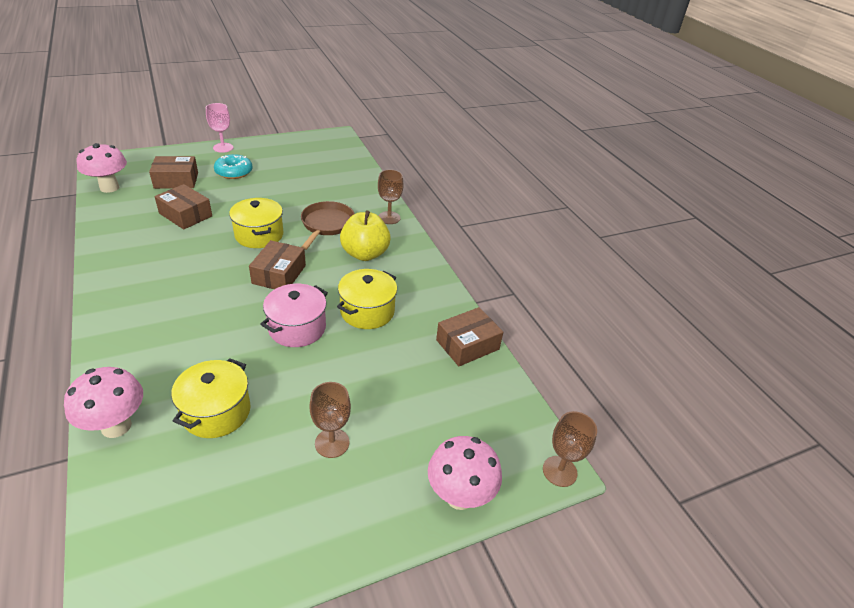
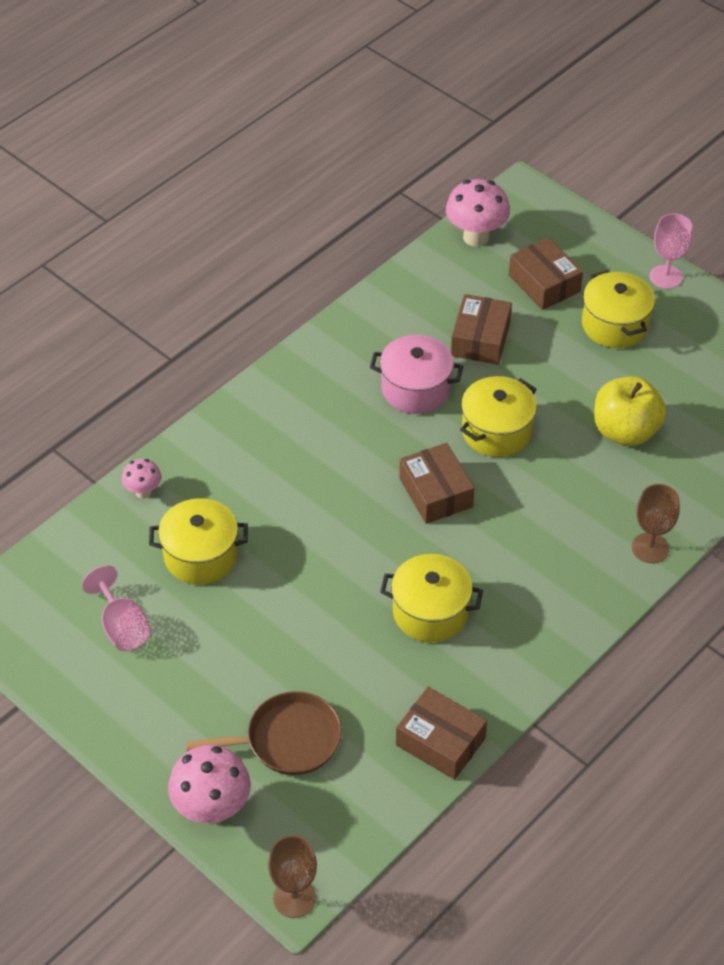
camera: 70 degrees right, 10 degrees up
pink mushroom [64,367,143,438] -> pink mushroom [122,459,161,499], size x0.55
turquoise donut [214,154,253,179] -> yellow pot [582,270,655,348]
brown box [249,240,306,289] -> brown box turned 75 degrees clockwise [399,443,475,524]
pink pot [260,284,328,347] -> pink pot moved to [370,335,463,414]
brown pan [301,201,355,250] -> brown pan moved to [185,691,342,775]
brown goblet [309,382,351,458] -> none
yellow apple [340,210,391,261] -> yellow apple moved to [594,376,666,446]
none -> pink goblet [82,565,151,651]

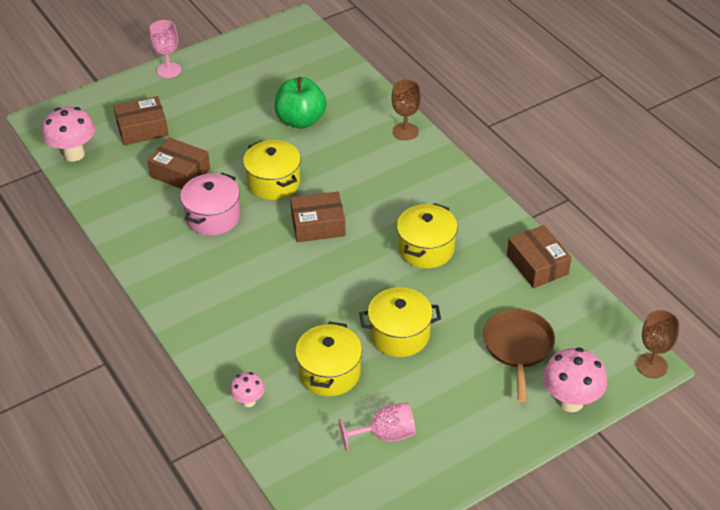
camera: 75 degrees left, 5 degrees down
brown box [396,687,487,780] -> brown box turned 75 degrees counterclockwise [507,225,572,288]
yellow pot [582,270,655,348] -> yellow pot moved to [359,287,441,357]
yellow apple [594,376,666,446] -> green apple [275,77,327,129]

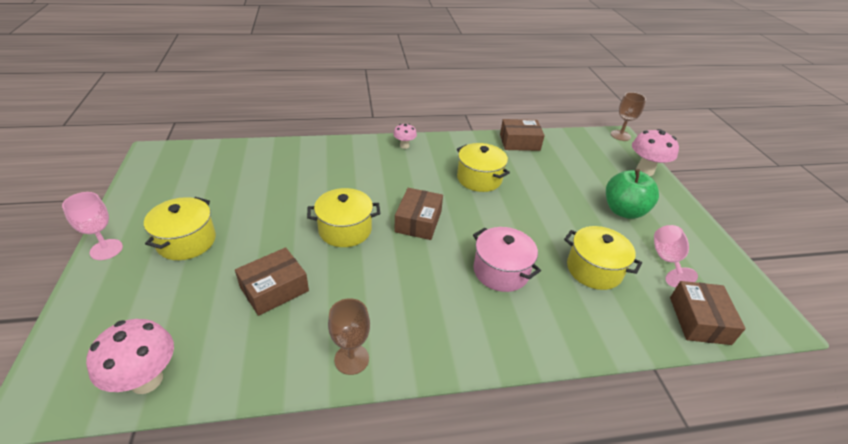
camera: 70 degrees left, 5 degrees down
brown box [114,96,168,145] -> brown box moved to [670,281,746,345]
pink pot [180,173,240,236] -> pink pot moved to [473,227,541,292]
pink mushroom [230,372,265,407] -> pink mushroom moved to [393,124,417,149]
green apple [275,77,327,129] -> green apple moved to [606,169,659,219]
yellow pot [359,287,441,357] -> yellow pot moved to [144,197,216,260]
brown goblet [392,80,421,140] -> brown goblet moved to [328,298,370,375]
brown pan [483,309,555,402] -> none

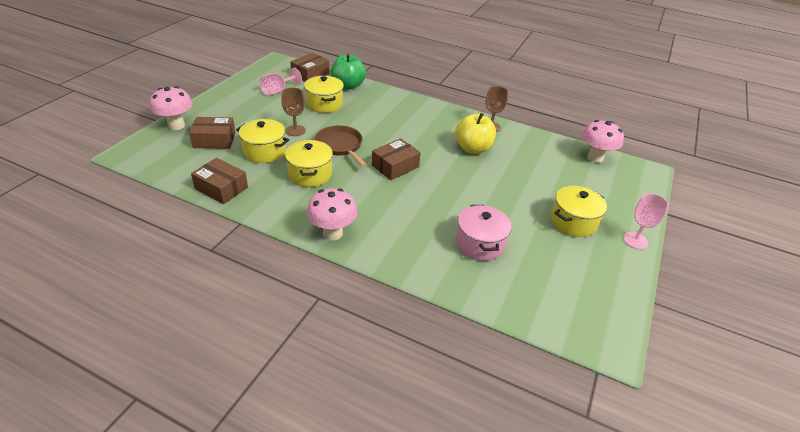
camera: 145 degrees left, 0 degrees up
brown box [235,247,309,316] -> brown box moved to [189,117,236,149]
yellow pot [307,188,380,247] -> yellow pot moved to [236,119,289,163]
pink mushroom [393,124,417,149] -> pink mushroom [307,188,357,240], size x1.81
pink pot [473,227,541,292] -> pink pot moved to [456,205,512,261]
green apple [606,169,659,219] -> green apple moved to [330,54,366,90]
brown goblet [611,92,646,141] -> brown goblet moved to [281,88,306,136]
none -> brown pan [315,125,367,167]
none -> yellow apple [455,113,496,154]

